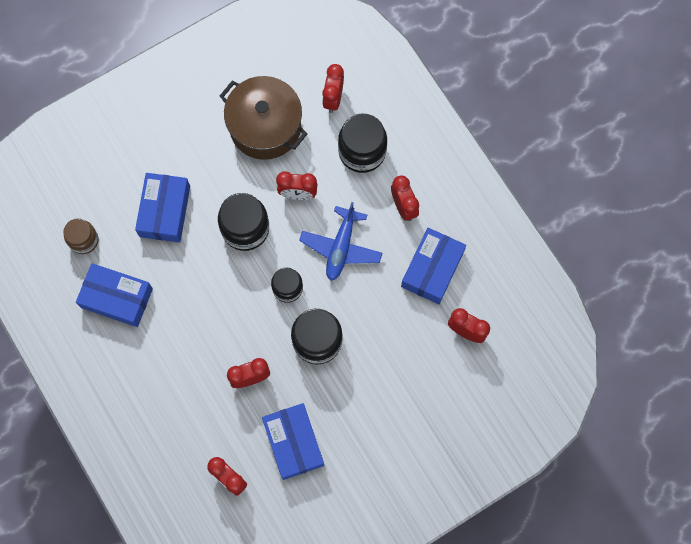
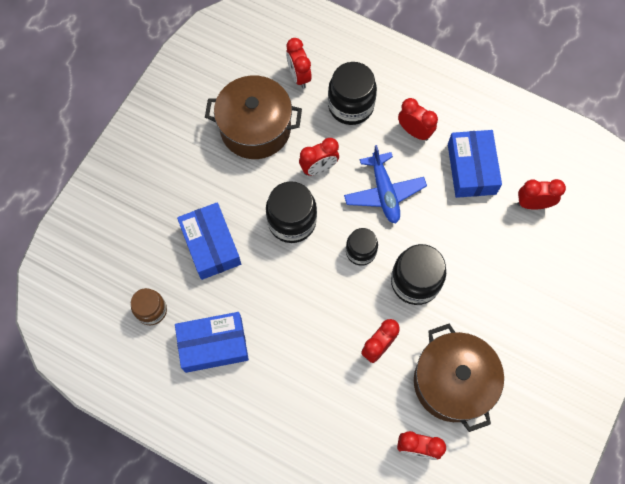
camera: 30 degrees left, 5 degrees down
blue box [262,403,324,480] -> brown pot [414,323,504,432]

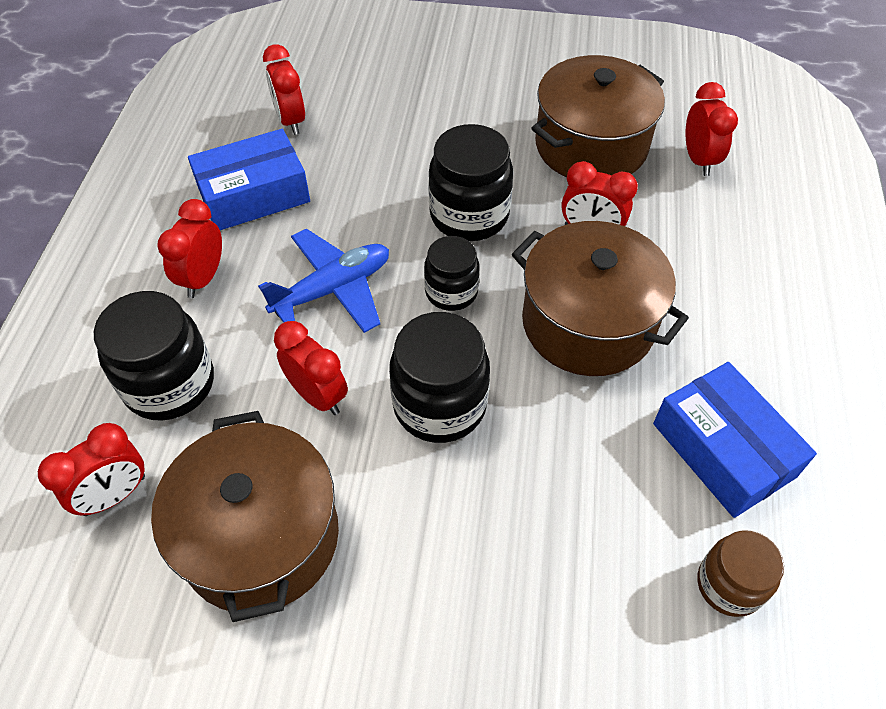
camera: 110 degrees left, 15 degrees down
blue box [177,202,241,280] -> none
none -> brown pot [512,221,689,376]

